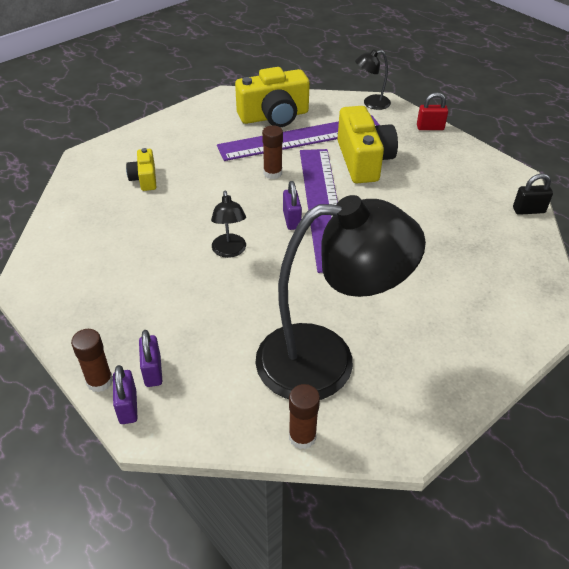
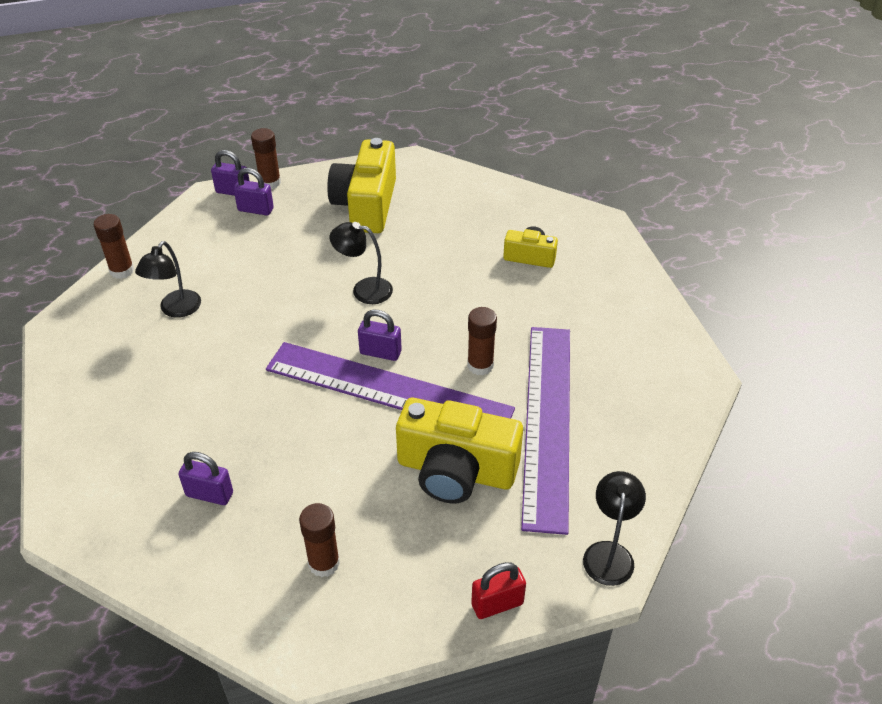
camera: 115 degrees right, 0 degrees up
yellow camera [235,67,310,127] -> yellow camera moved to [327,138,396,233]
black lamp [255,195,426,400] -> black lamp [135,241,201,318], size x0.42
red padlock [417,92,448,130] -> red padlock turned 45 degrees clockwise [471,562,526,619]
black padlock [513,174,553,215] -> none
none -> purple padlock [178,452,233,505]
none -> brown glue stick [299,503,340,577]

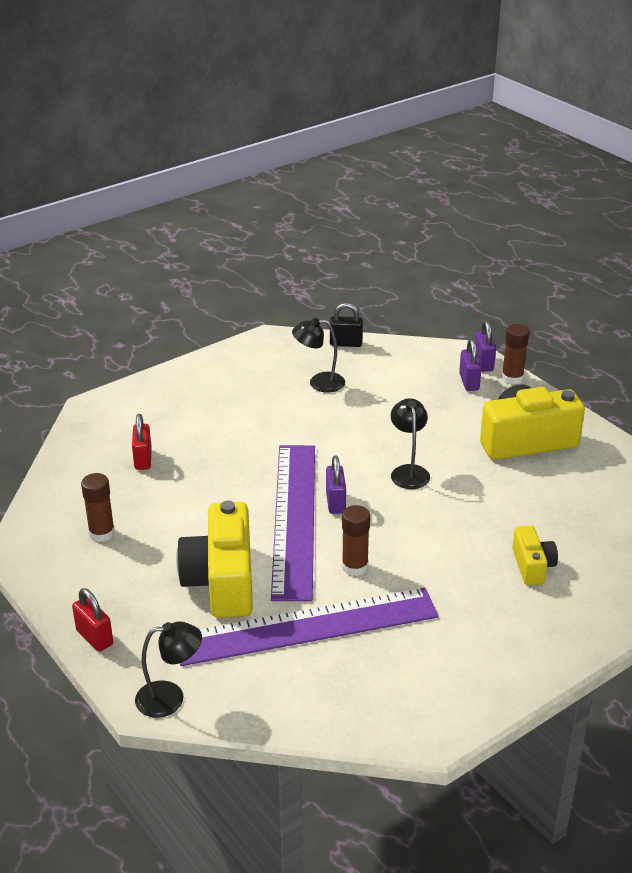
camera: 70 degrees right, 10 degrees down
brown glue stick [94,214,135,279] -> black padlock [330,303,363,347]
purple padlock [178,452,233,505] -> red padlock [132,414,152,470]

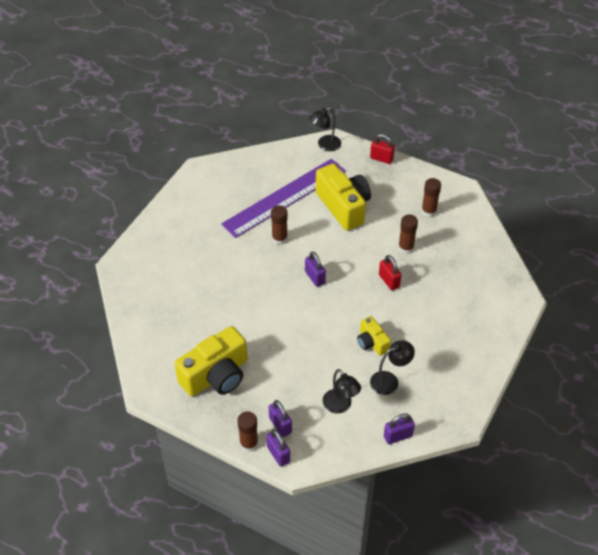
camera: 155 degrees right, 15 degrees up
red padlock [132,414,152,470] -> red padlock moved to [379,255,401,290]
purple ruler [271,445,315,601] -> none
black padlock [330,303,363,347] -> purple padlock [384,413,415,444]
black lamp [391,398,430,489] -> black lamp moved to [323,369,361,414]
yellow camera [512,526,558,585] -> yellow camera moved to [357,316,391,356]
none -> brown glue stick [398,215,418,254]

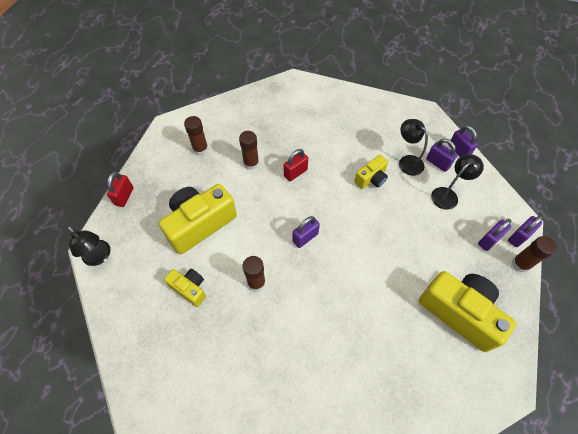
camera: 100 degrees left, 10 degrees up
purple ruler [221,159,346,238] -> yellow camera [164,269,206,307]
none -> purple padlock [426,139,457,172]

